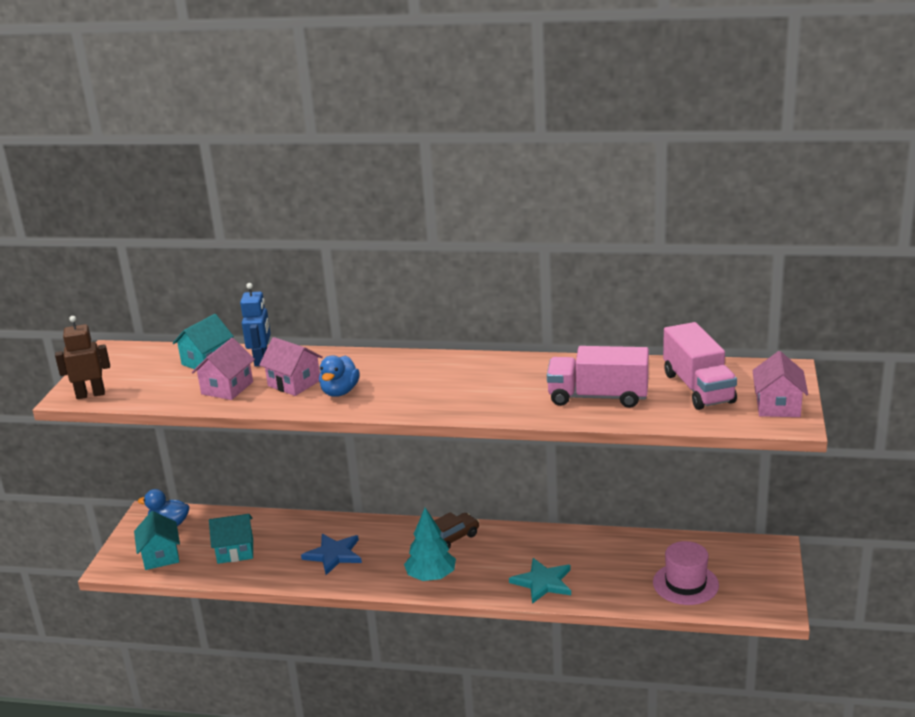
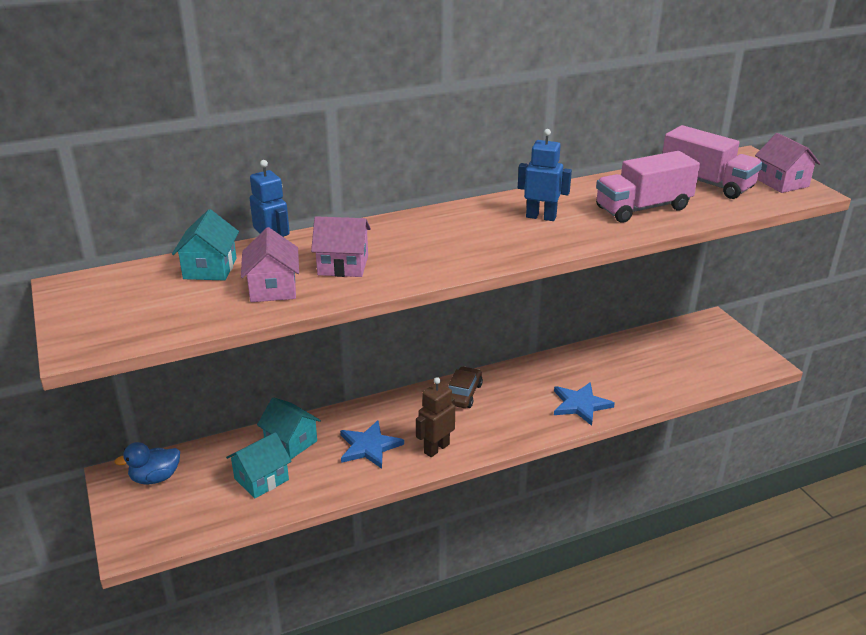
camera: 35 degrees left, 5 degrees up
brown robot [55,316,110,399] -> brown robot moved to [416,377,455,457]
turquoise house [134,511,180,570] -> turquoise house moved to [257,397,321,459]
blue duck [319,356,360,397] -> none
turquoise tree [404,508,456,581] -> none
turquoise star [509,558,571,604] -> blue star [554,382,615,426]
pink hat [653,541,719,605] -> none
none -> blue robot [518,129,572,221]

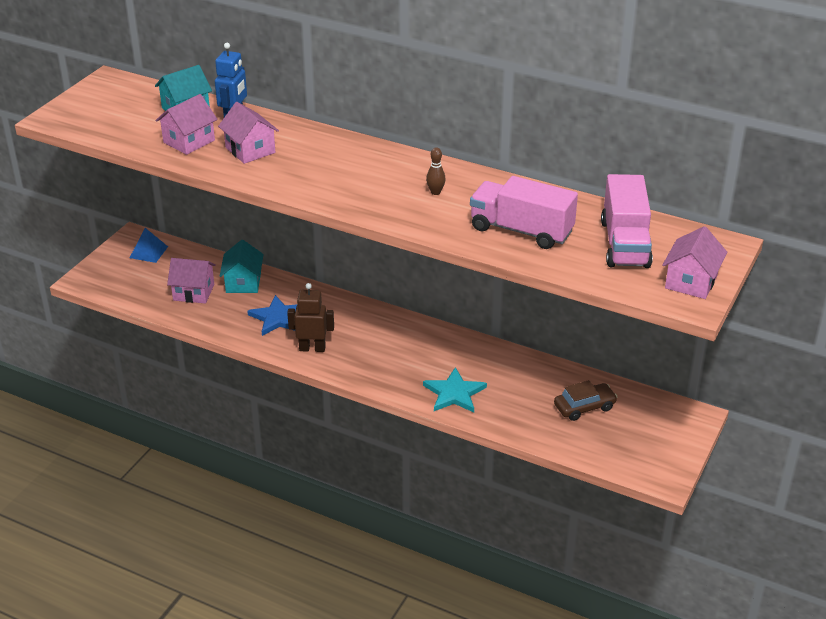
camera: 50 degrees right, 5 degrees up
blue duck [114,442,180,484] -> blue pyramid [130,228,168,263]
turquoise house [226,432,292,499] -> pink house [167,258,216,304]
brown car [448,366,483,408] -> brown car moved to [554,380,617,421]
blue robot [518,129,572,221] -> brown bowling pin [426,147,446,195]
blue star [554,382,615,426] -> turquoise star [423,367,487,412]

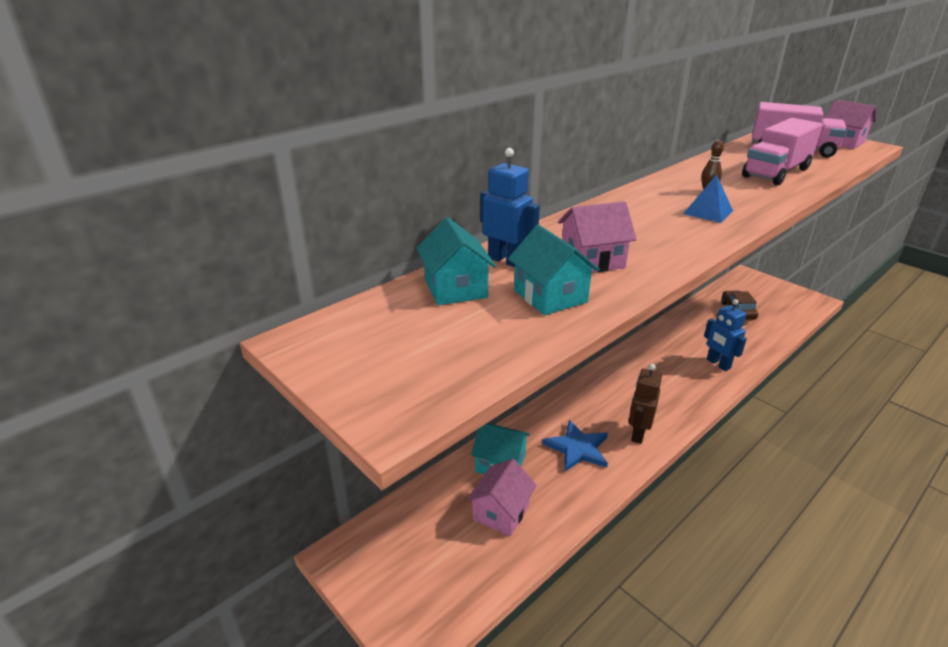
camera: 70 degrees left, 5 degrees down
blue pyramid [130,228,168,263] -> blue pyramid moved to [683,174,733,223]
pink house [155,94,218,155] -> turquoise house [508,225,600,315]
turquoise star [423,367,487,412] -> blue robot [704,299,747,371]

